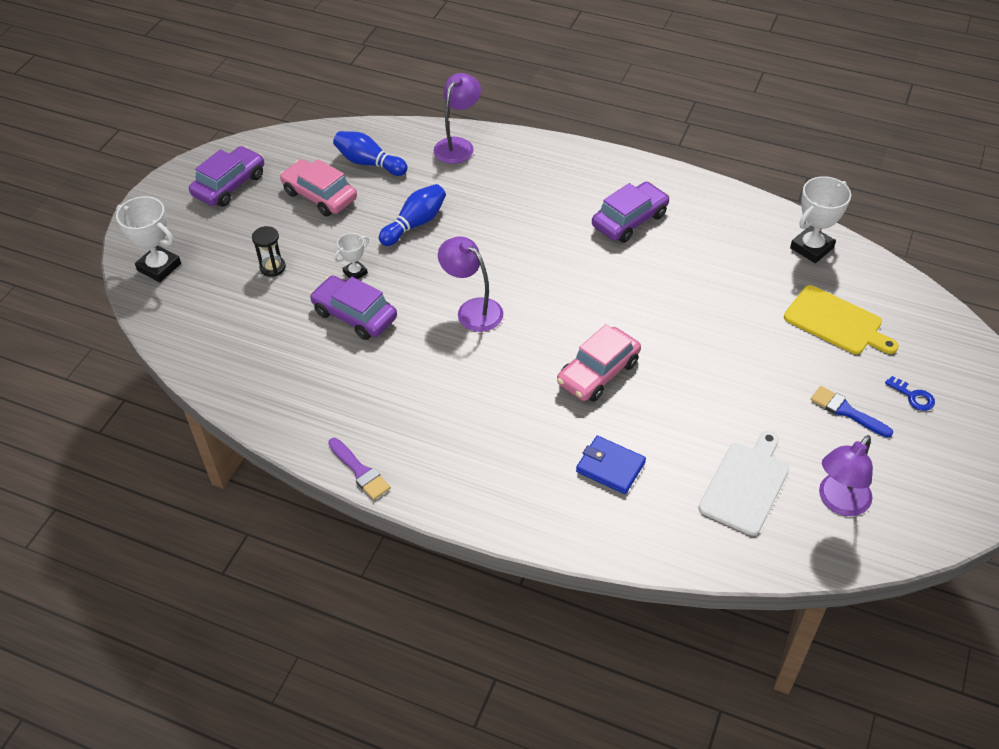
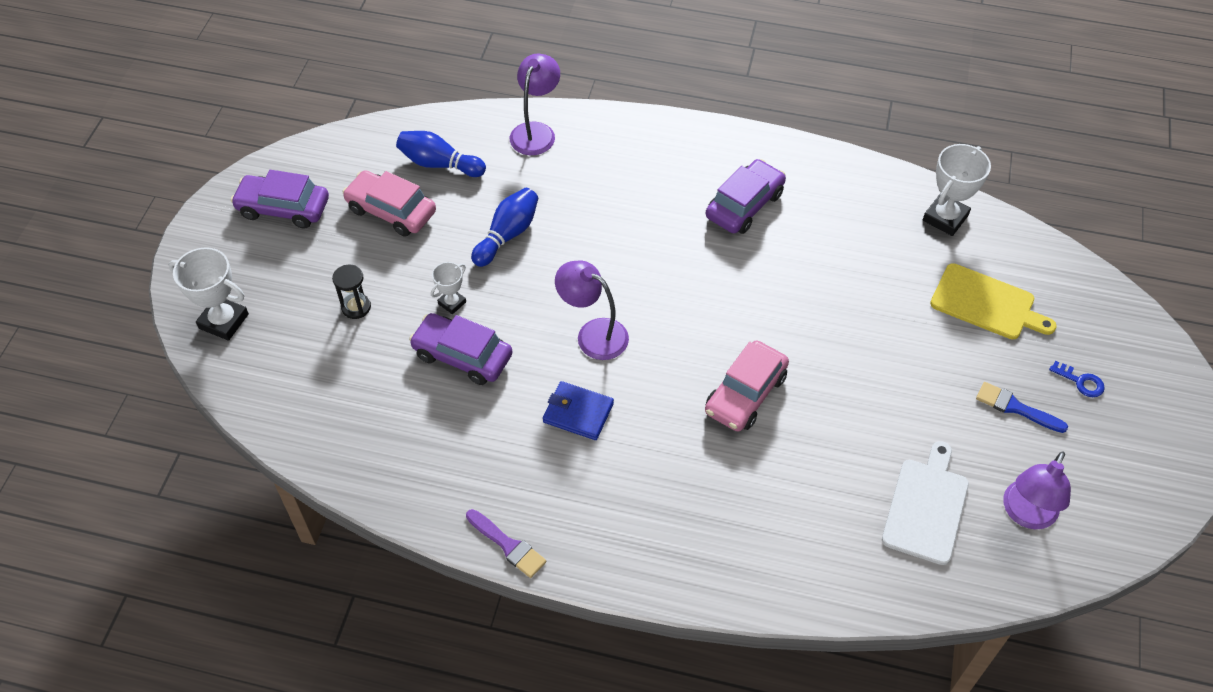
camera: 10 degrees left, 5 degrees up
purple car [189,146,264,207] -> purple car turned 105 degrees counterclockwise [231,170,329,228]
blue wallet [576,436,646,494] -> blue wallet moved to [543,381,614,440]

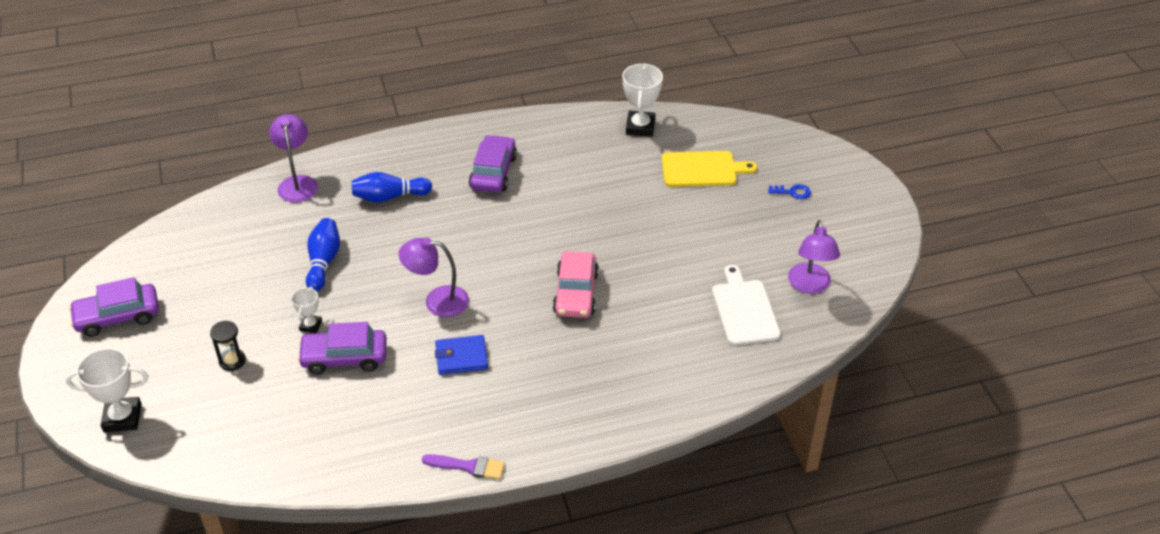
camera: 30 degrees left, 10 degrees down
pink car [343,170,436,237] -> none
blue bowling pin [396,131,486,177] -> blue bowling pin moved to [352,172,432,203]
blue brush [976,382,1068,433] -> none

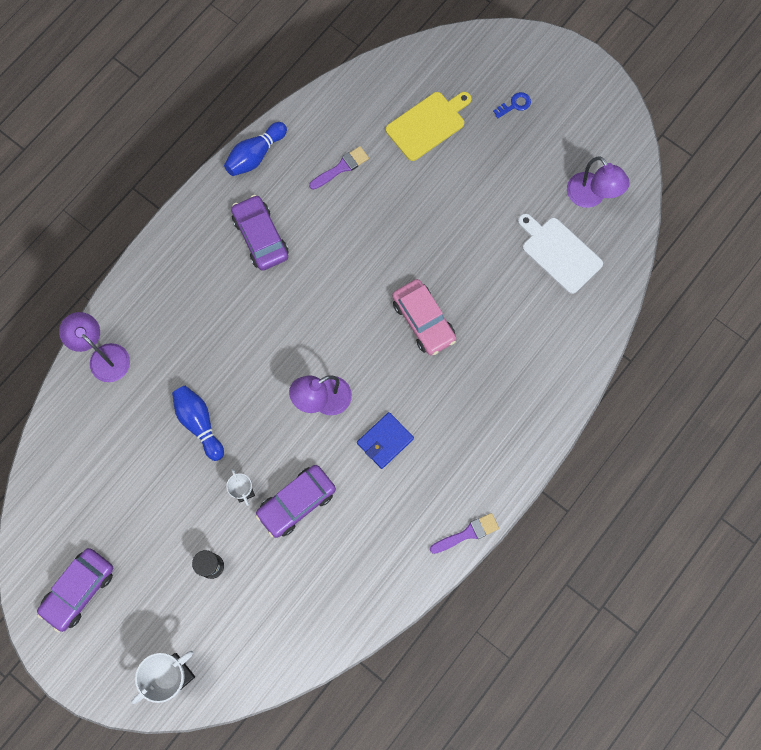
camera: 35 degrees left, 30 degrees up
blue bowling pin [352,172,432,203] -> blue bowling pin moved to [224,122,287,176]
white trophy [623,63,663,137] -> none
none -> purple brush [309,146,369,190]

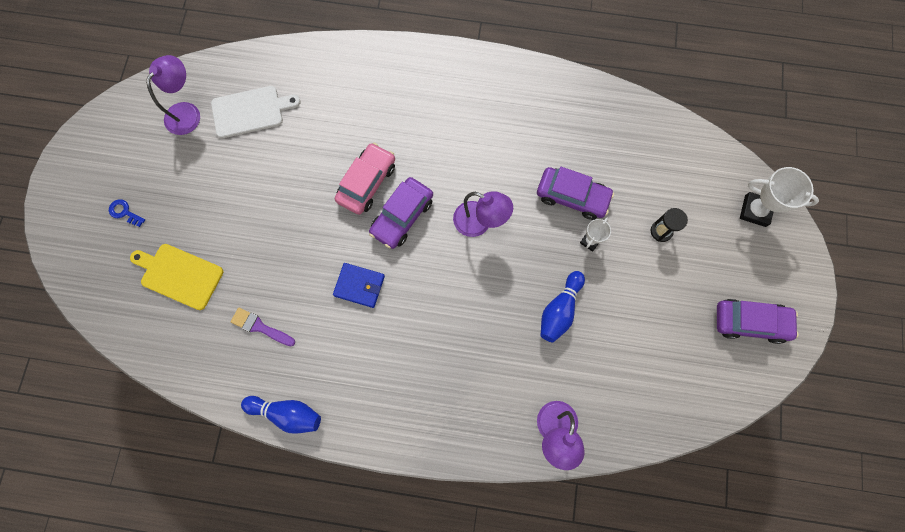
camera: 120 degrees left, 0 degrees up
purple car [231,195,289,271] -> purple car moved to [369,177,433,249]
blue wallet [357,412,414,469] -> blue wallet moved to [333,263,385,308]
purple brush [430,513,499,554] -> none
white cutting board [518,213,603,294] -> white cutting board turned 120 degrees counterclockwise [211,86,300,138]

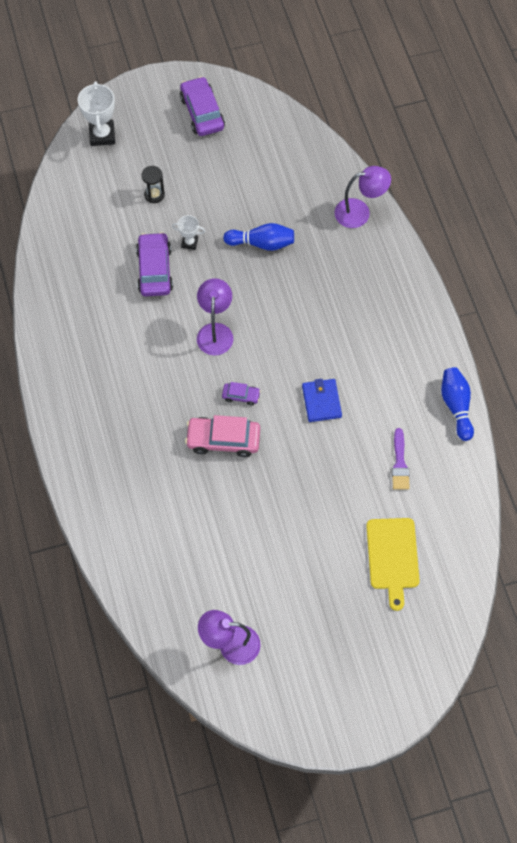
camera: 115 degrees left, 10 degrees down
blue key [109,199,145,227] -> none
white cutting board [211,86,300,138] -> none
purple car [369,177,433,249] -> purple car [222,382,261,406], size x0.52

